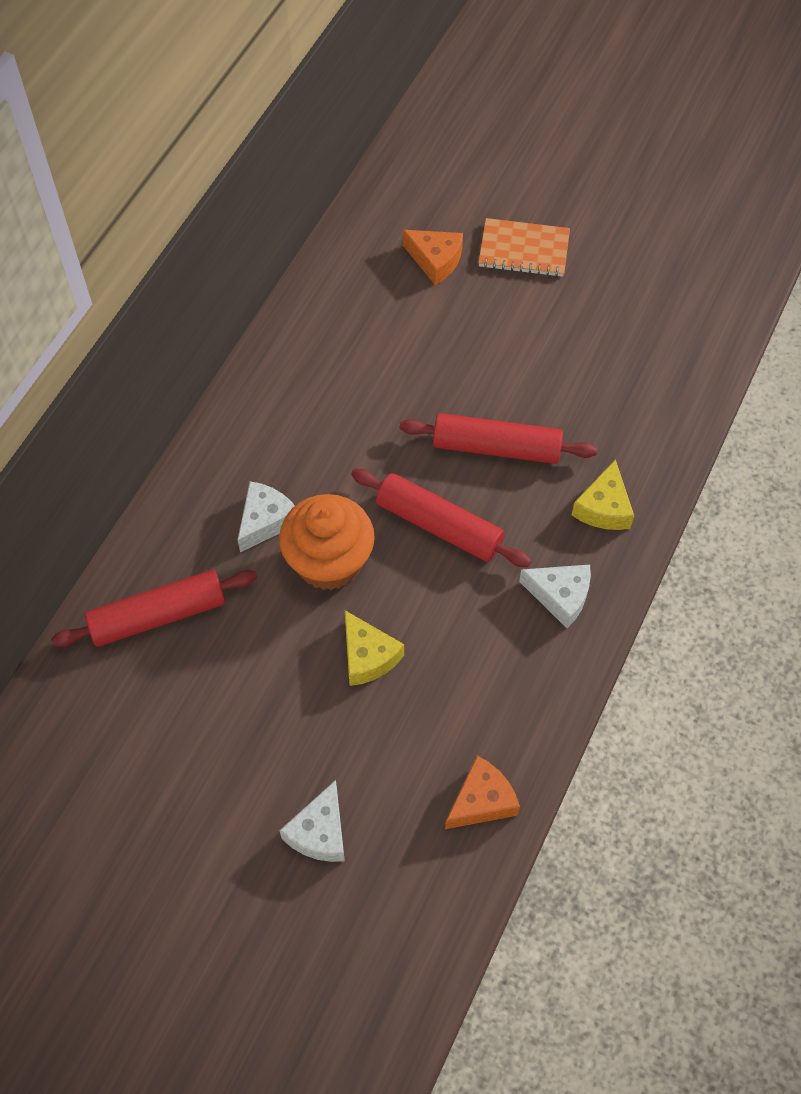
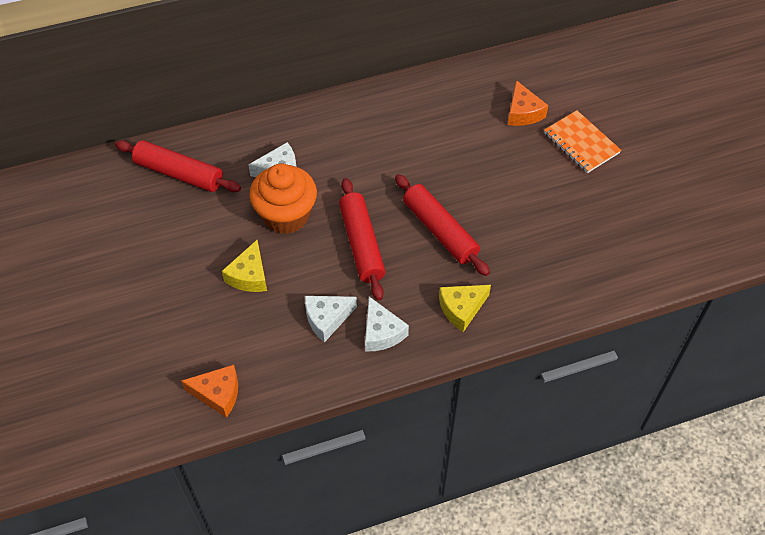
camera: 45 degrees right, 5 degrees down
white cheese [279,780,345,862] -> white cheese moved to [305,296,357,342]

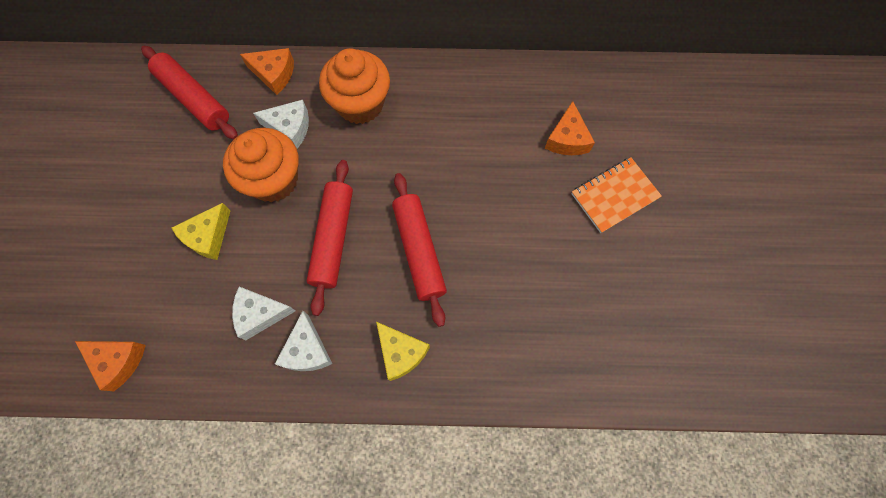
camera: 20 degrees right, 15 degrees up
yellow cheese [439,285,491,332] -> yellow cheese turned 120 degrees counterclockwise [376,322,430,381]
orange notebook [544,110,621,173] -> orange notebook turned 75 degrees clockwise [572,157,662,233]
none -> orange cheese [240,48,294,95]
none -> orange cupcake [319,48,390,124]

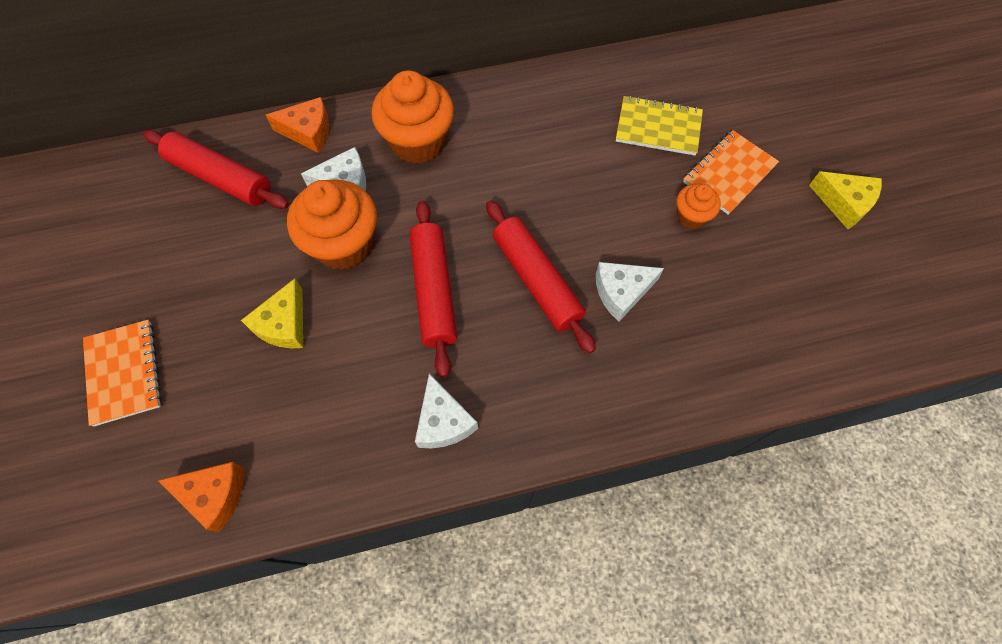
camera: 15 degrees left, 5 degrees down
white cheese [232,286,295,340] -> white cheese moved to [596,262,664,322]
yellow cheese [376,322,430,381] -> yellow cheese moved to [809,171,882,229]
orange cheese [545,101,595,155] -> yellow notebook [616,95,703,156]
none -> orange notebook [83,320,162,427]
none -> orange cupcake [676,184,721,229]

